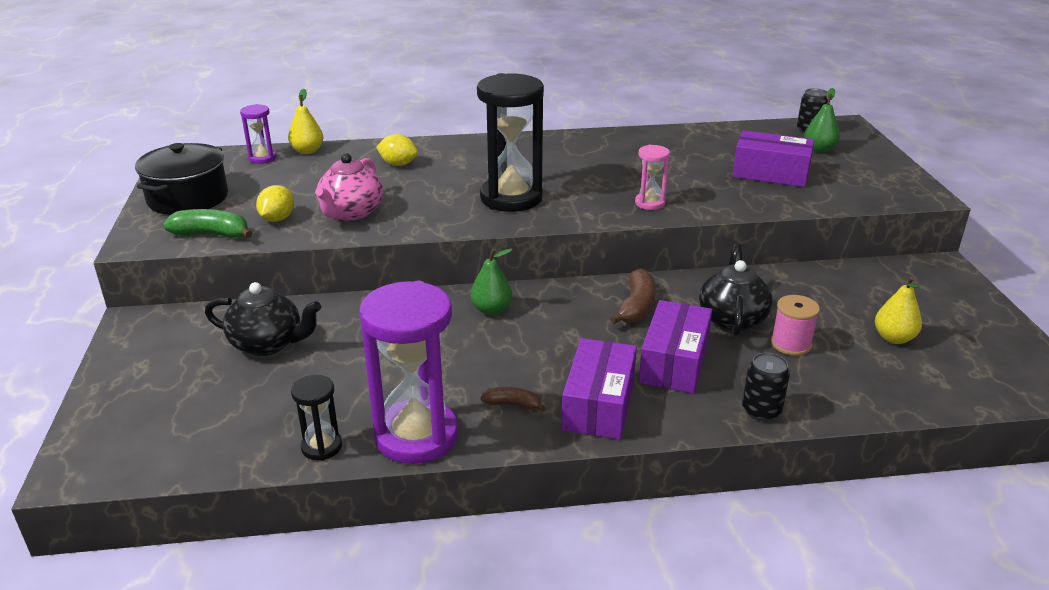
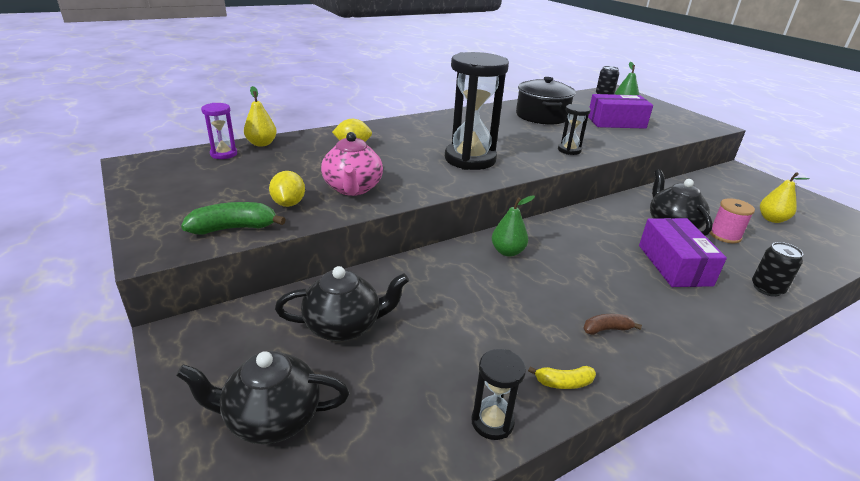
camera: 25 degrees left, 0 degrees up
black pot [135,143,228,215] -> black pot moved to [516,77,575,125]
purple hourglass [360,281,458,464] -> yellow banana [528,366,596,389]
purple box [561,338,637,440] -> none
brown banana [610,269,656,324] -> none
pink hourglass [635,145,670,210] -> black hourglass [558,104,591,155]
none -> black teapot [176,351,349,445]

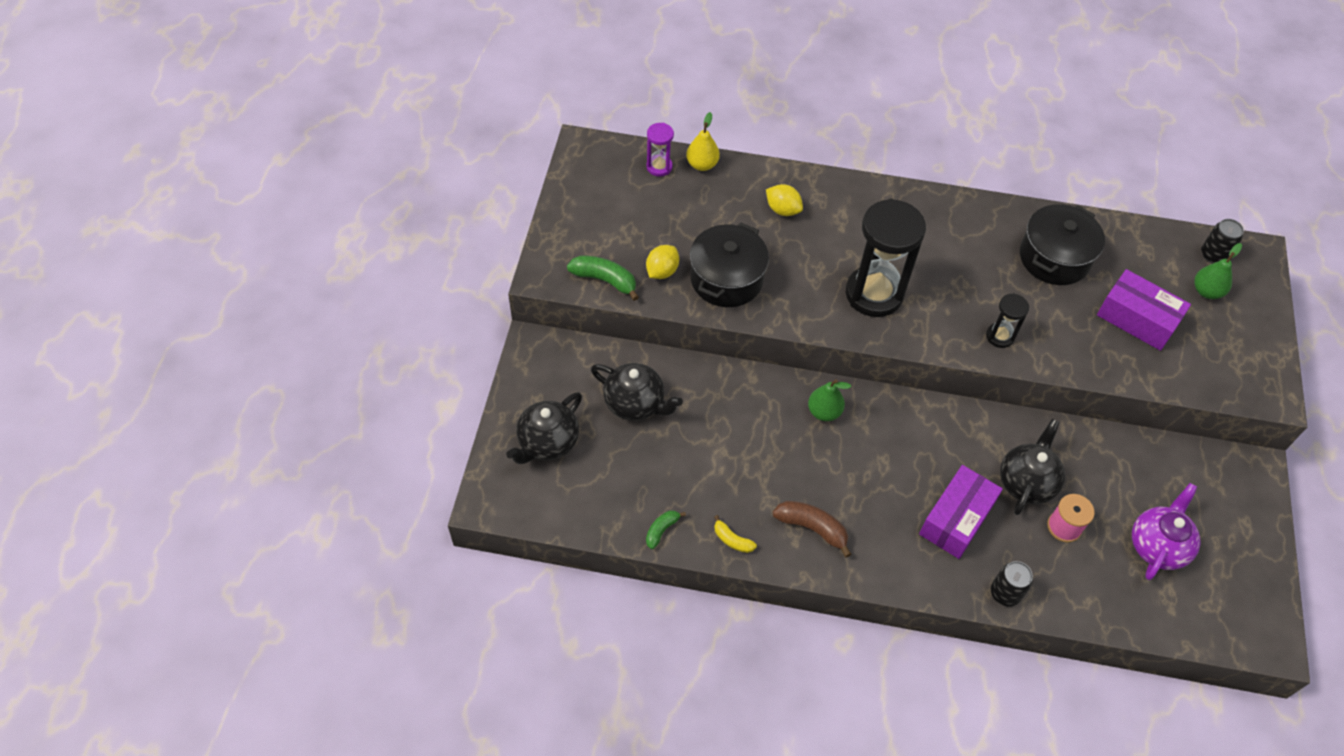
camera: 40 degrees right, 25 degrees up
black teapot [176,351,349,445] -> black teapot turned 90 degrees counterclockwise [506,392,582,464]
pink teapot [321,132,383,196] -> black pot [690,223,769,307]
black hourglass [471,349,526,440] -> green banana [646,510,686,549]
brown banana [583,314,642,335] -> brown banana [773,501,851,557], size x1.66
yellow pear [760,172,810,223] -> purple teapot [1132,483,1200,580]

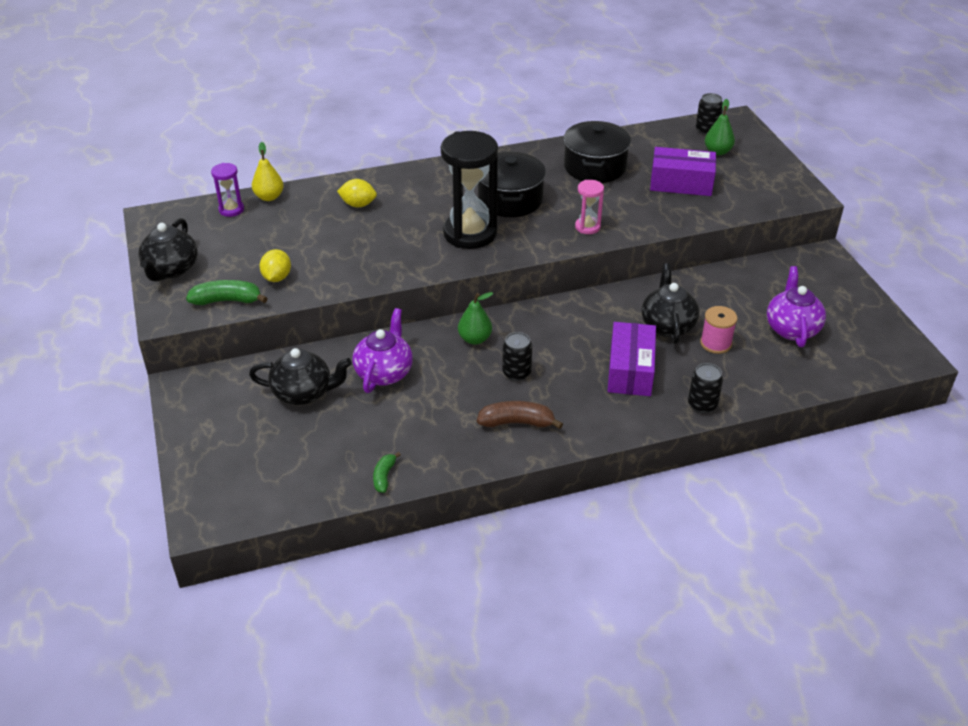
camera: 25 degrees left, 15 degrees down
black teapot [506,392,582,464] -> black teapot moved to [138,218,198,281]
black pot [690,223,769,307] -> black pot moved to [478,152,546,217]
yellow banana [714,515,757,553] -> none
black hourglass [986,293,1029,348] -> pink hourglass [575,180,604,234]
none -> purple teapot [352,308,413,393]
none -> black can [502,332,532,381]

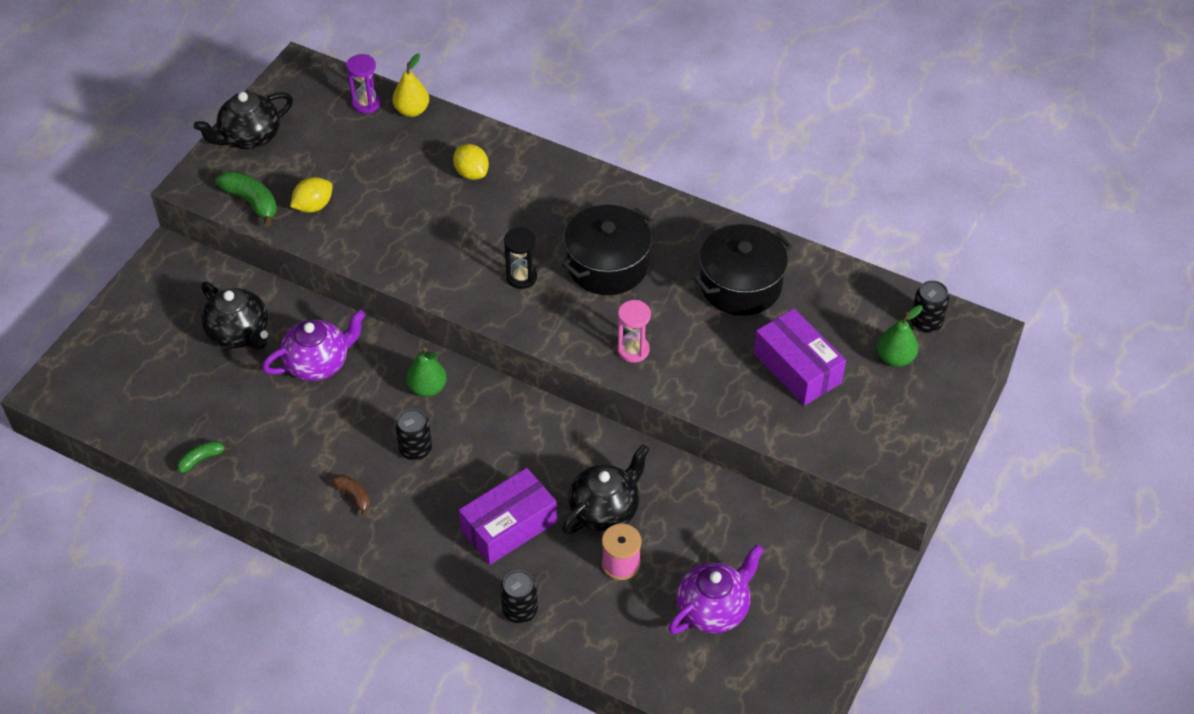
camera: 45 degrees right, 10 degrees up
black hourglass [441,131,498,249] -> black hourglass [504,227,537,289], size x0.48
brown banana [477,401,563,429] -> brown banana [331,475,370,517], size x0.60

